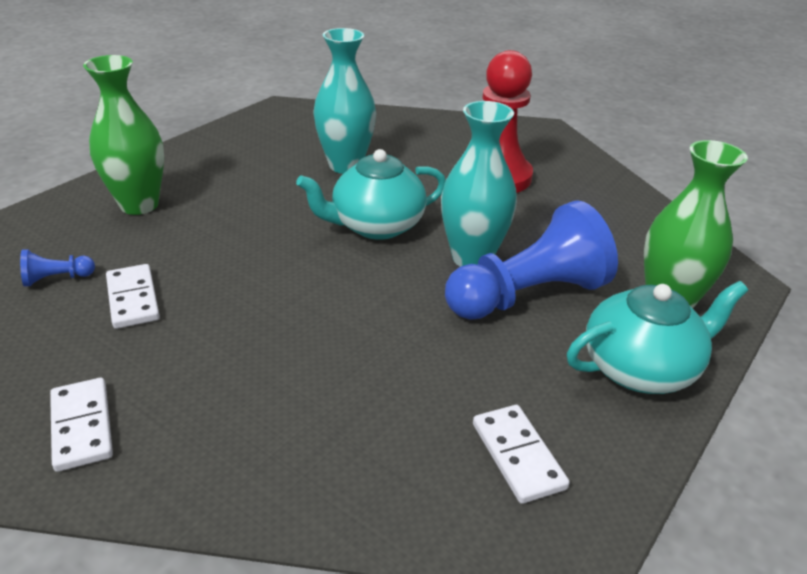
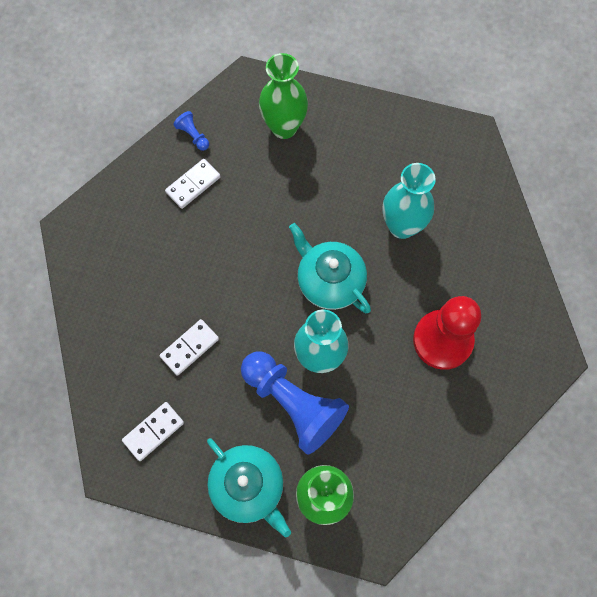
camera: 70 degrees right, 35 degrees up
white domino [50,378,113,472] -> white domino moved to [159,319,219,376]

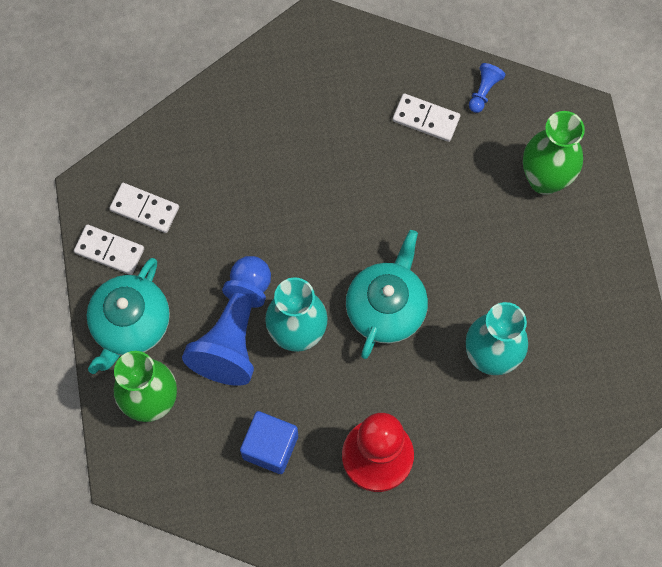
camera: 65 degrees right, 0 degrees up
white domino [159,319,219,376] -> white domino moved to [74,224,144,275]
none -> blue cube [240,411,298,474]

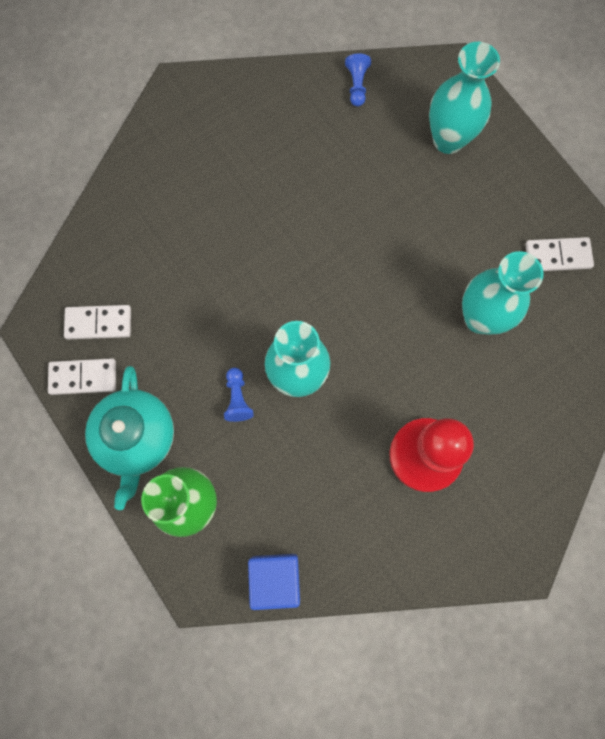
camera: 25 degrees left, 5 degrees up
blue pawn [182,256,271,386] -> blue pawn [224,368,254,422], size x0.40
blue cube [240,411,298,474] -> blue cube moved to [248,554,300,610]
turquoise teapot [346,230,428,359] -> none
white domino [393,94,460,142] -> white domino moved to [525,237,594,271]
green vase [523,111,585,195] -> turquoise vase [429,42,500,154]

